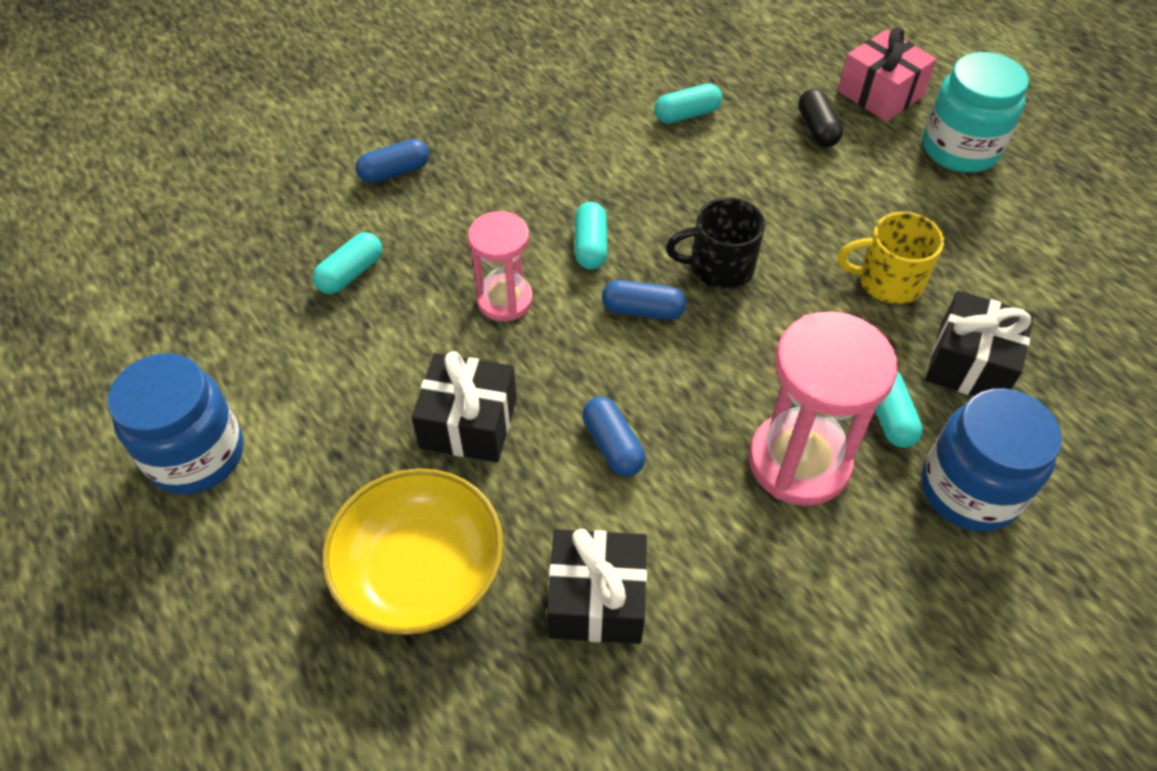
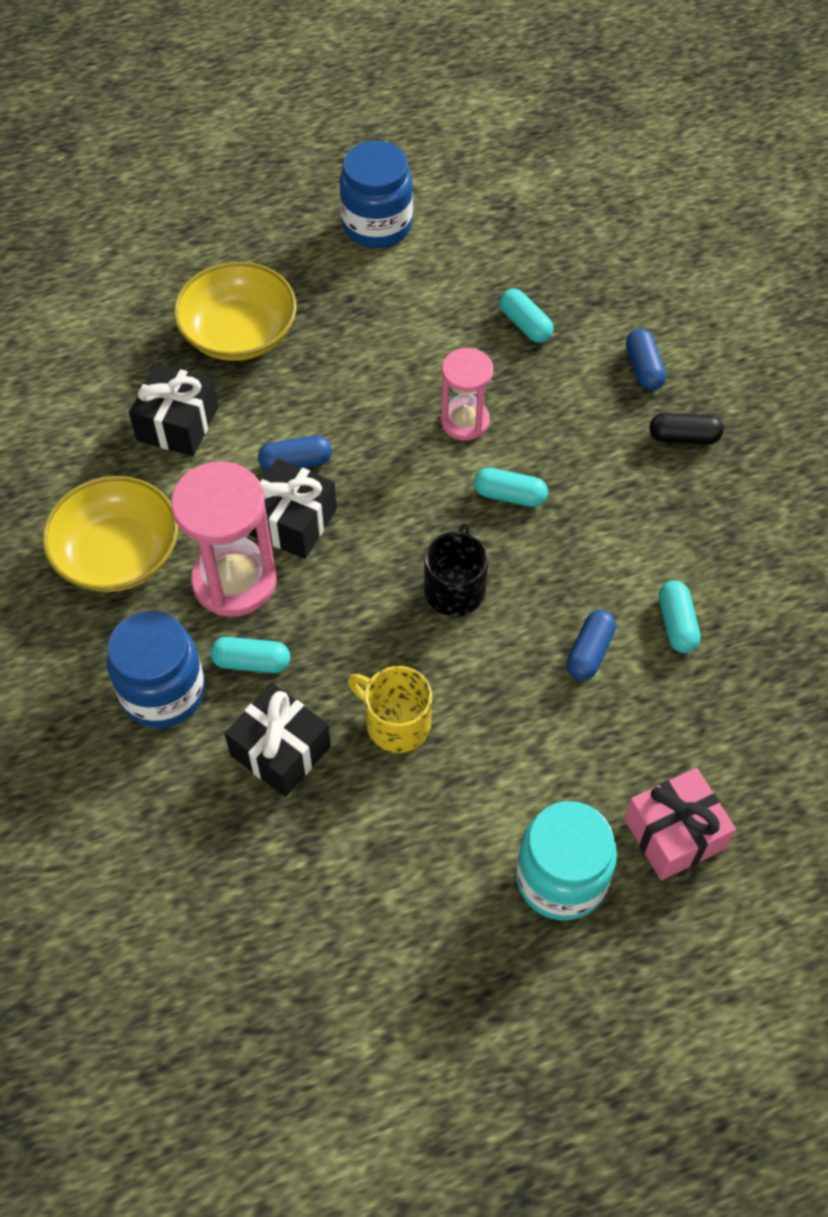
camera: 105 degrees right, 5 degrees up
black gift [411,351,517,462] -> black gift moved to [249,459,337,559]
blue capsule [602,280,686,320] -> blue capsule moved to [567,610,616,681]
black capsule [798,89,843,147] -> black capsule moved to [650,413,723,444]
yellow mug [838,212,944,304] -> yellow mug turned 75 degrees counterclockwise [348,666,432,753]
none -> yellow bowl [42,476,178,592]

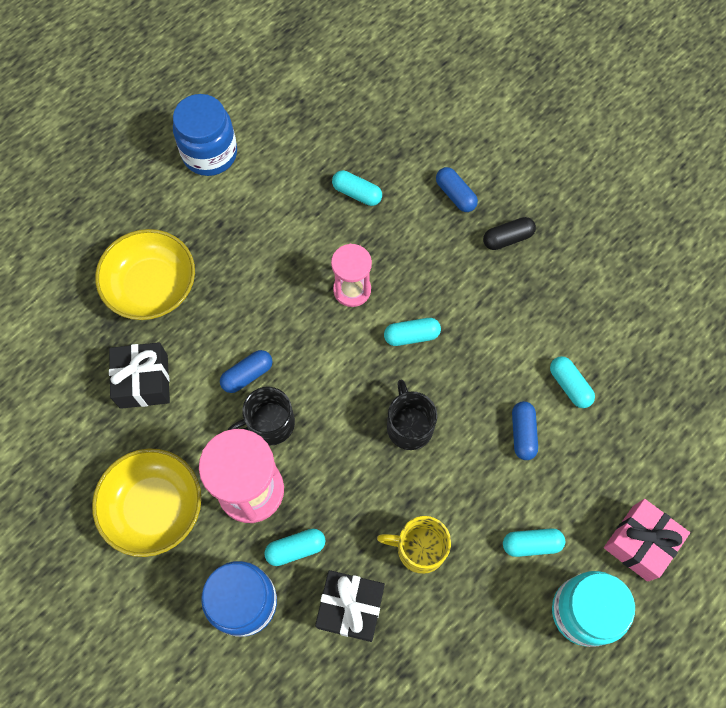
camera: 25 degrees left, 10 degrees up
black gift [249,459,337,559] -> black mug [228,387,295,445]
none -> turquoise capsule [503,528,565,557]

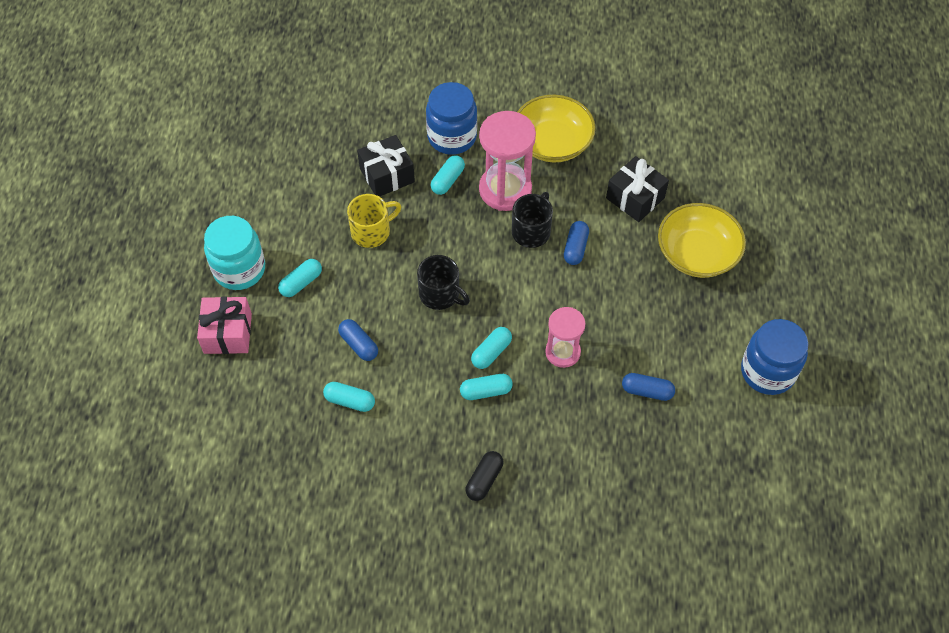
camera: 140 degrees right, 10 degrees down
turquoise capsule [332,170,382,206] -> turquoise capsule moved to [460,374,513,400]
blue capsule [436,167,478,212] -> blue capsule moved to [622,373,675,401]

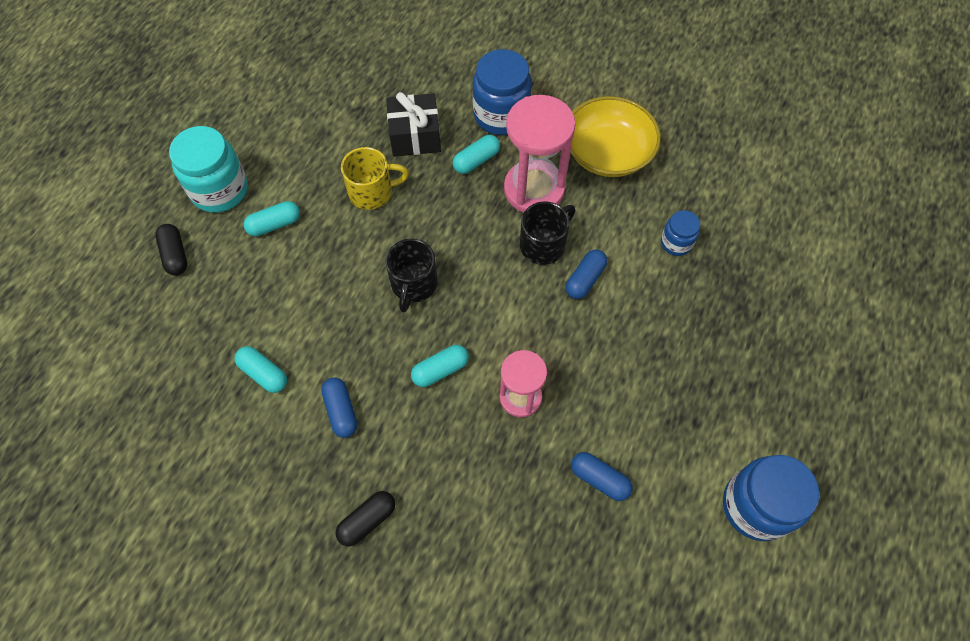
camera: 20 degrees right, 5 degrees up
pink gift [197,296,252,354] -> black capsule [155,224,187,276]
blue capsule [338,319,378,361] -> blue capsule moved to [321,378,358,438]
black mug [417,255,470,310] -> black mug turned 45 degrees clockwise [386,239,438,312]
turquoise capsule [460,374,513,400] -> none
black gift [606,156,669,222] -> blue jar [661,210,700,256]
yellow bowl [658,203,746,278] -> none

